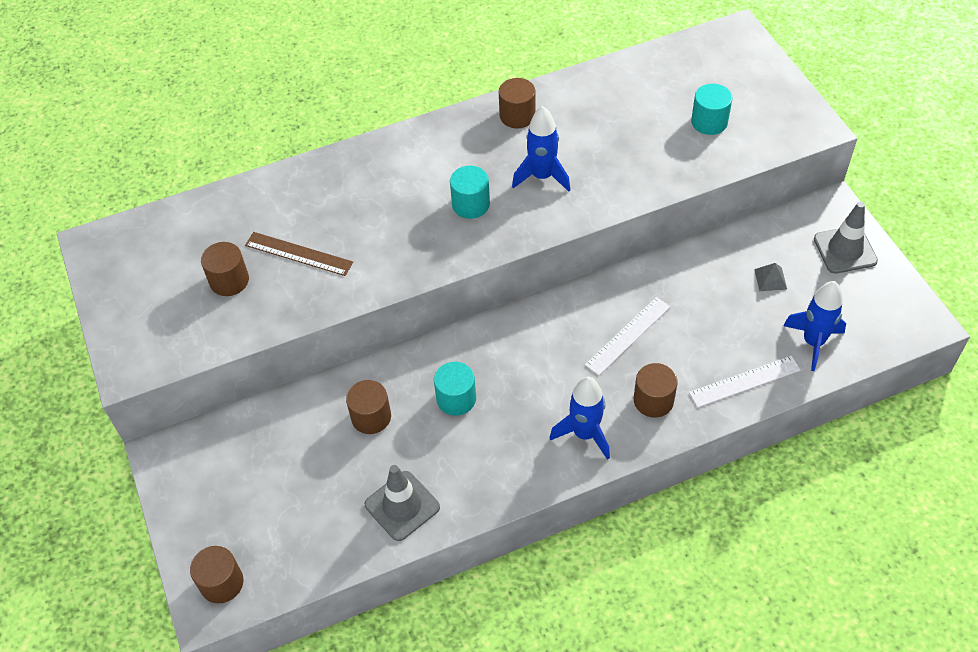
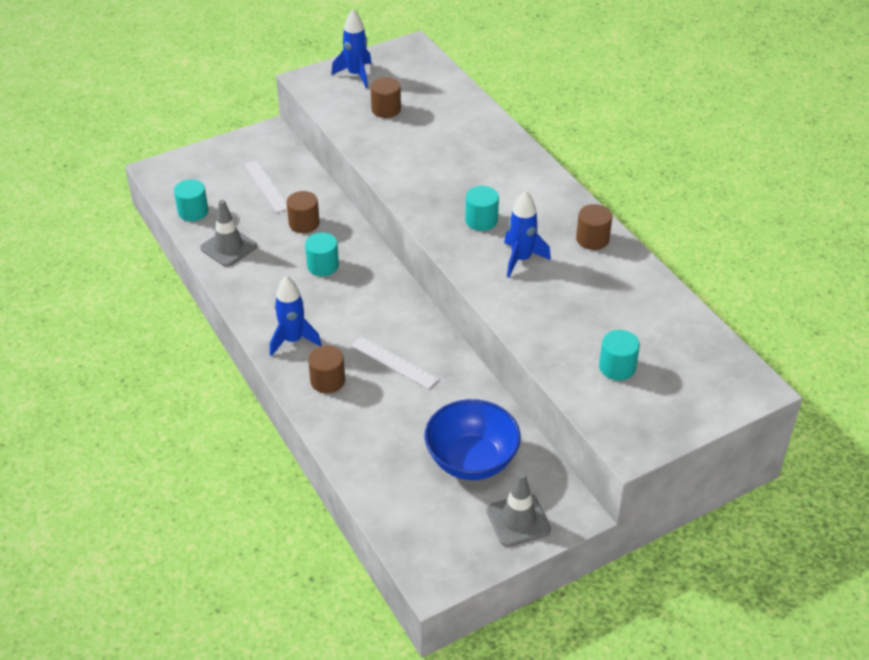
camera: 80 degrees right, 10 degrees down
brown cylinder [190,546,244,603] -> none
brown ruler [245,232,353,276] -> none
white ruler [689,356,801,408] -> white ruler moved to [244,160,287,212]
grey pyramid [754,263,787,291] -> blue bowl [424,399,521,480]
blue rocket [783,281,846,371] -> blue rocket moved to [331,9,372,88]
none -> turquoise cylinder [174,179,208,221]

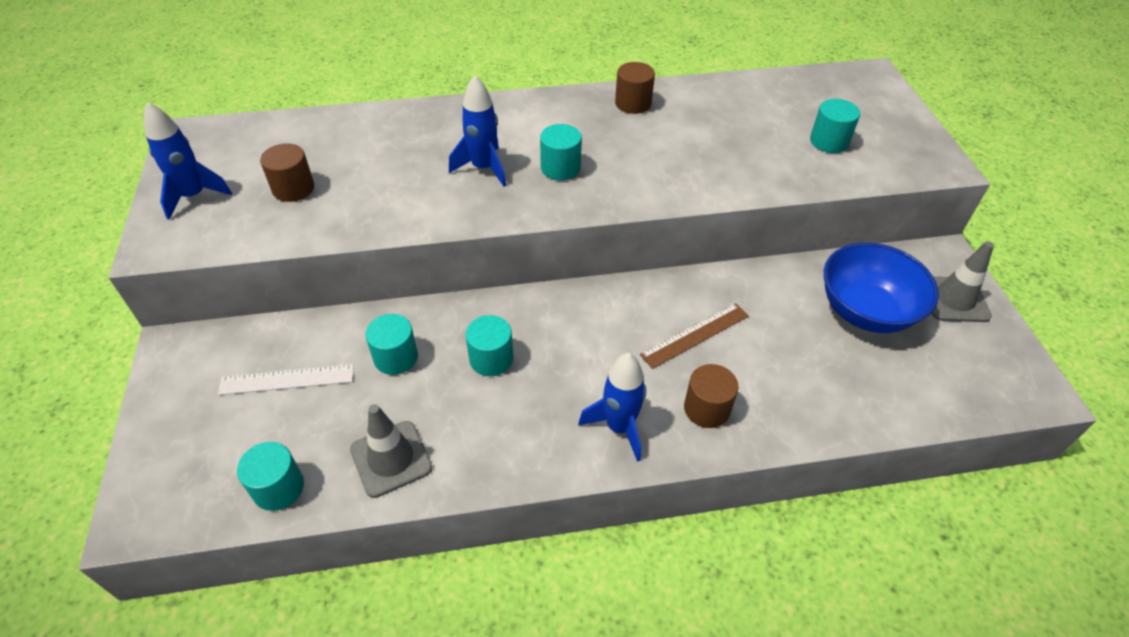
camera: 70 degrees left, 5 degrees up
brown cylinder [286,191,320,233] -> turquoise cylinder [365,314,418,375]
white ruler [351,336,439,389] -> brown ruler [640,303,749,369]
blue rocket [504,191,551,277] -> blue rocket moved to [449,76,506,187]

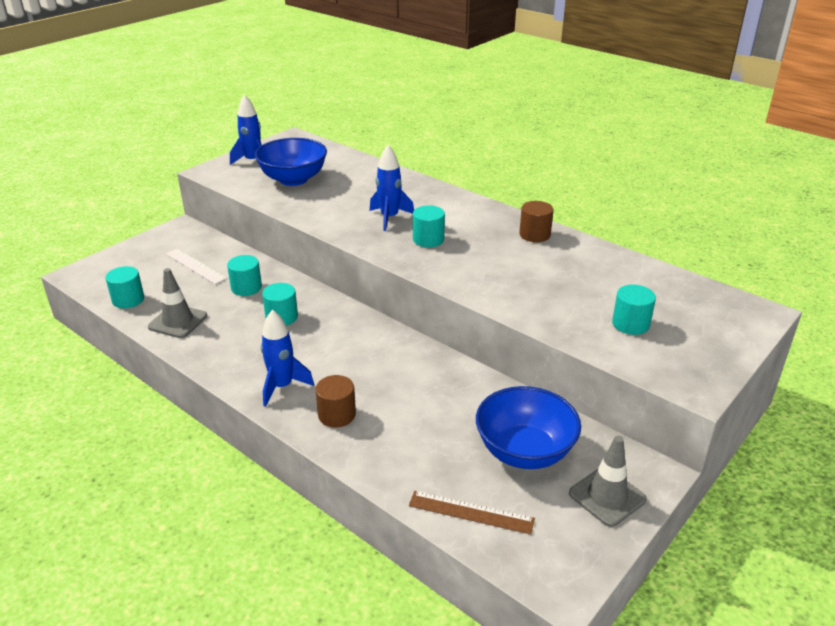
camera: 50 degrees right, 15 degrees down
brown cylinder [260,143,314,202] -> blue bowl [255,138,327,186]
brown ruler [640,303,749,369] -> brown ruler moved to [409,491,535,535]

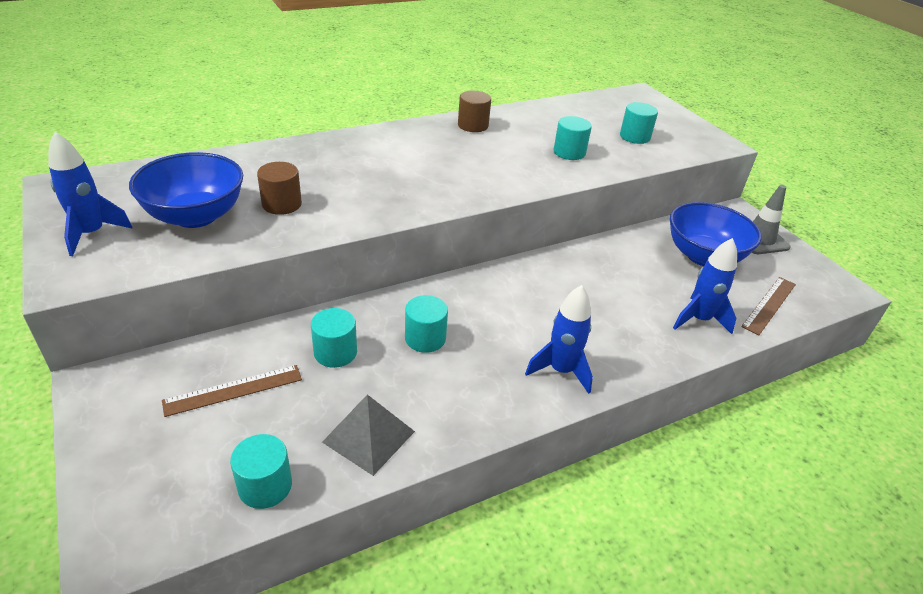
camera: 70 degrees left, 5 degrees up
grey traffic cone [148,268,207,338] -> grey pyramid [322,394,415,476]
white ruler [166,249,227,284] -> brown ruler [162,365,302,417]
brown cylinder [315,375,356,428] -> brown cylinder moved to [257,162,302,215]
blue rocket [370,145,414,231] -> blue rocket moved to [673,238,737,334]
turquoise cylinder [413,205,445,247] -> turquoise cylinder moved to [554,116,592,160]

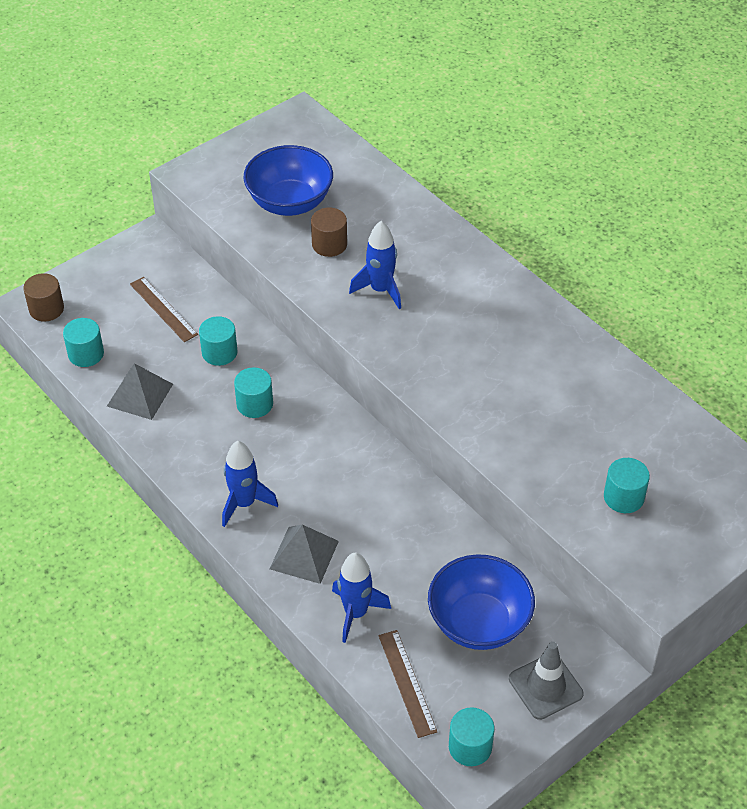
camera: 80 degrees right, 10 degrees up
blue rocket [48,132,133,256] -> blue rocket moved to [349,221,401,309]
brown cylinder [458,91,491,132] -> brown cylinder moved to [23,273,64,322]
turquoise cylinder [554,116,592,160] -> turquoise cylinder moved to [449,707,494,766]
brown ruler [741,277,796,336] -> brown ruler turned 45 degrees clockwise [378,630,437,738]
none -> grey pyramid [270,525,339,584]

